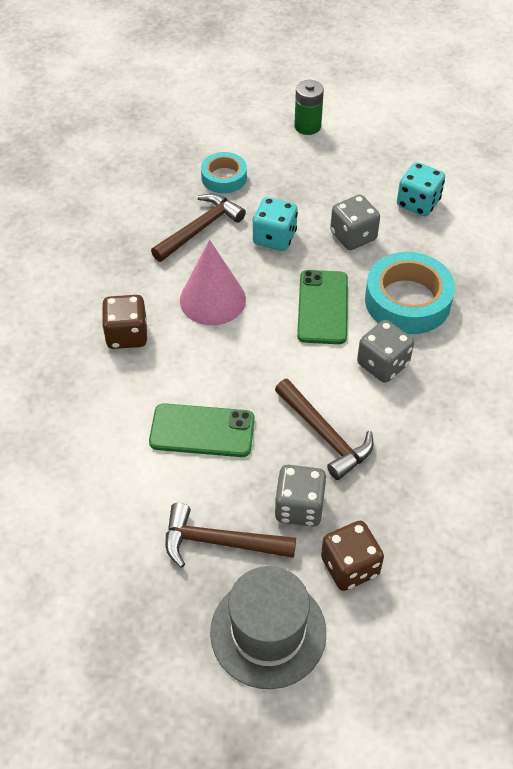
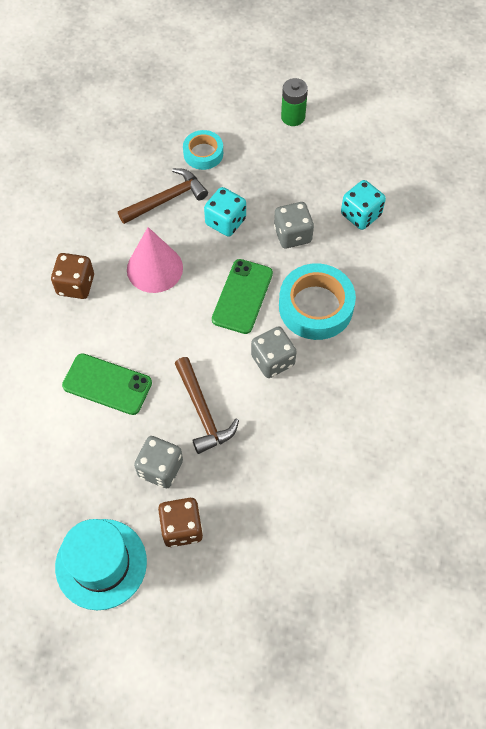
camera: 15 degrees right, 10 degrees up
brown hammer [166,503,296,568] -> none
grey hat [210,566,326,689] -> turquoise hat [55,519,147,610]

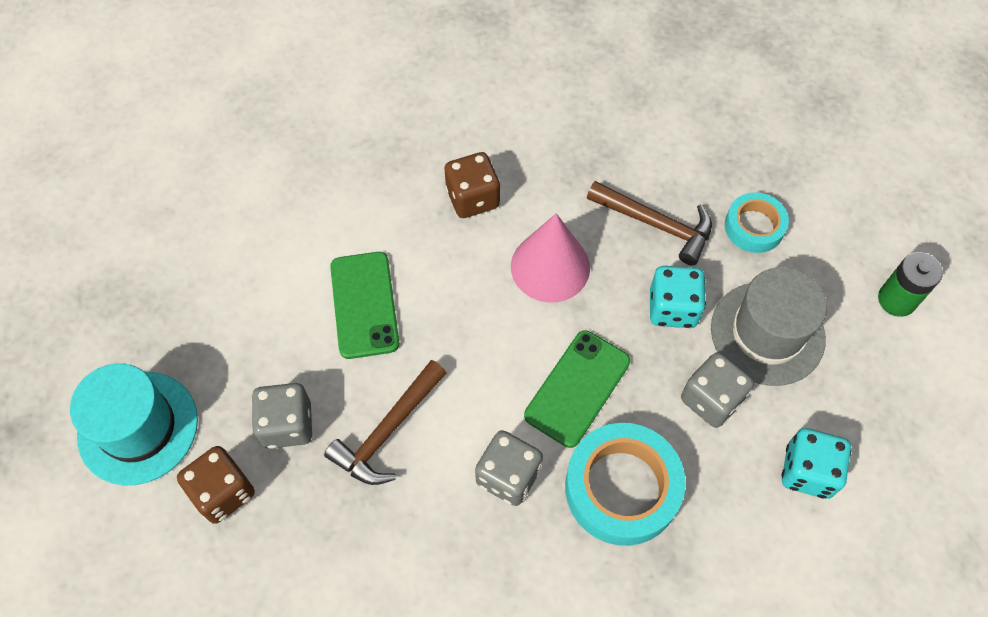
camera: 60 degrees right, 0 degrees up
green phone [212,259,273,334] -> green phone turned 45 degrees counterclockwise [524,330,630,448]
none -> grey hat [711,267,827,386]

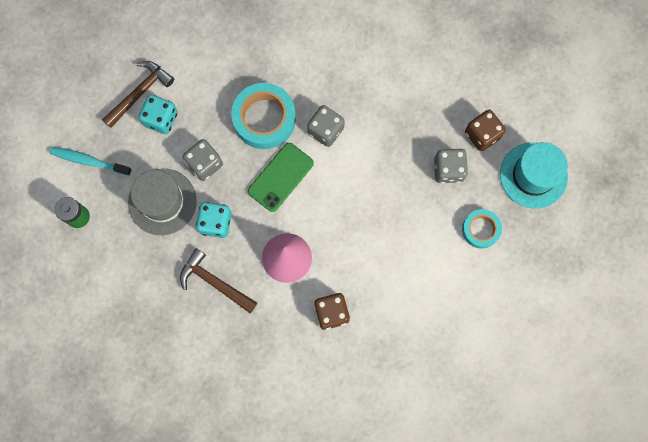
camera: 175 degrees left, 15 degrees up
brown hammer [324,360,447,485] -> brown hammer moved to [102,61,174,128]
green phone [330,252,399,359] -> none
turquoise tape [725,192,789,253] -> turquoise tape moved to [462,209,502,249]
none -> turquoise toothbrush [50,147,132,176]

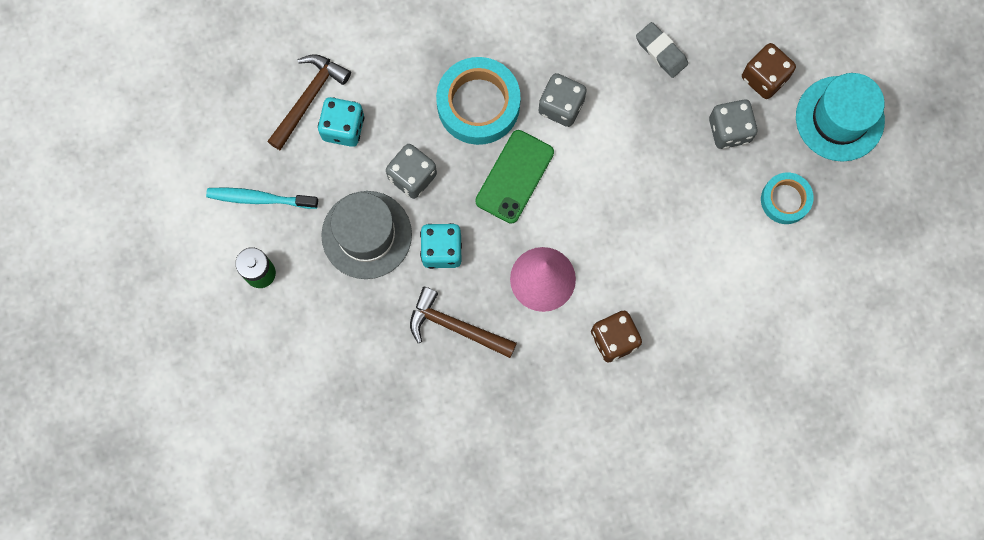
camera: 10 degrees left, 0 degrees up
none -> grey eraser [636,22,688,78]

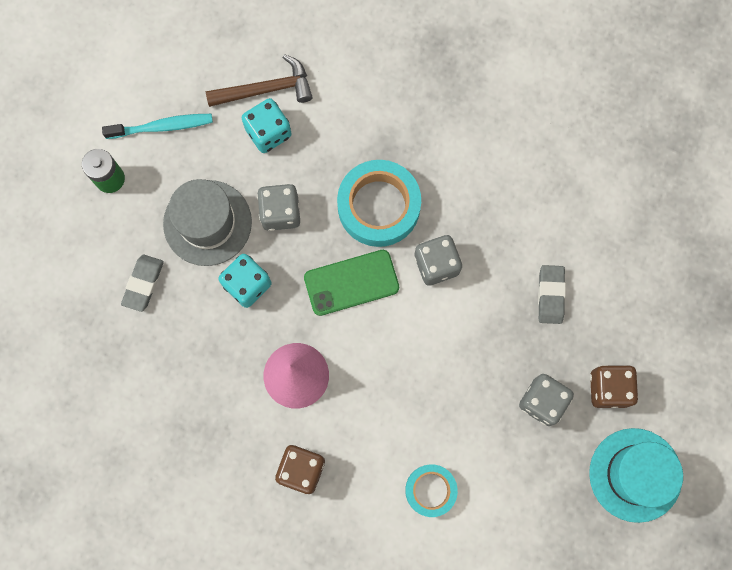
camera: 45 degrees right, 0 degrees up
turquoise toothbrush [206,187,318,209] -> turquoise toothbrush turned 120 degrees clockwise [102,114,213,139]
brown hammer [410,287,517,358] -> none
turquoise tape [761,173,814,224] -> turquoise tape moved to [405,465,458,517]
none -> grey eraser [121,255,164,312]

